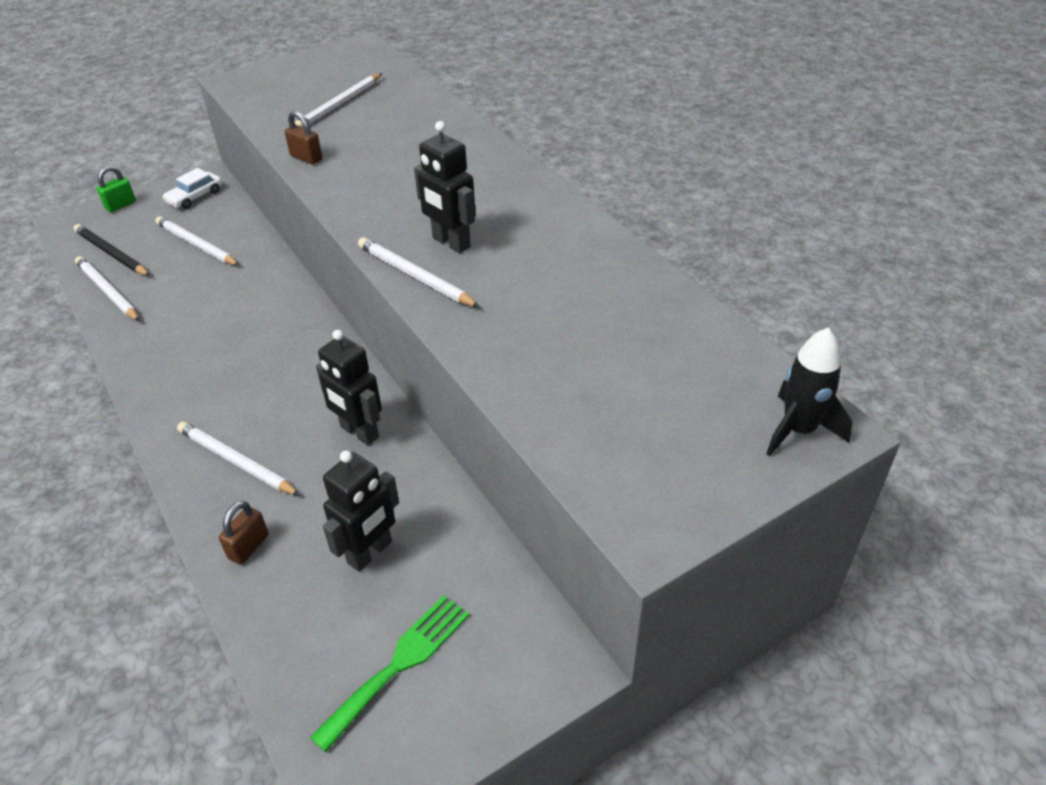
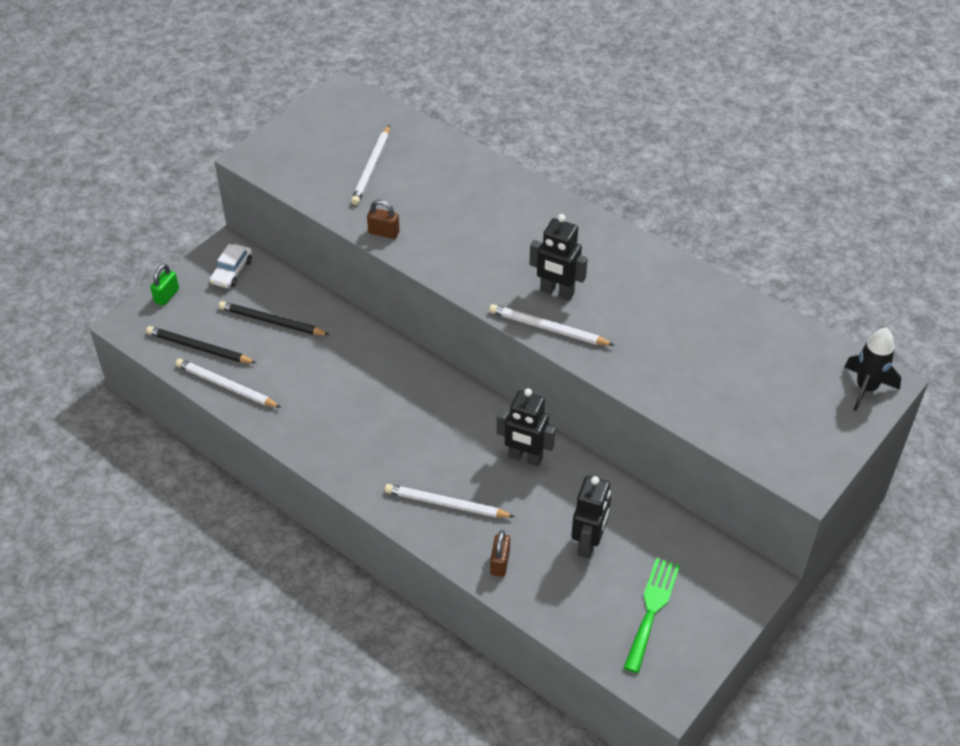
camera: 20 degrees left, 5 degrees up
white pencil [155,216,240,266] -> black pencil [219,301,330,335]

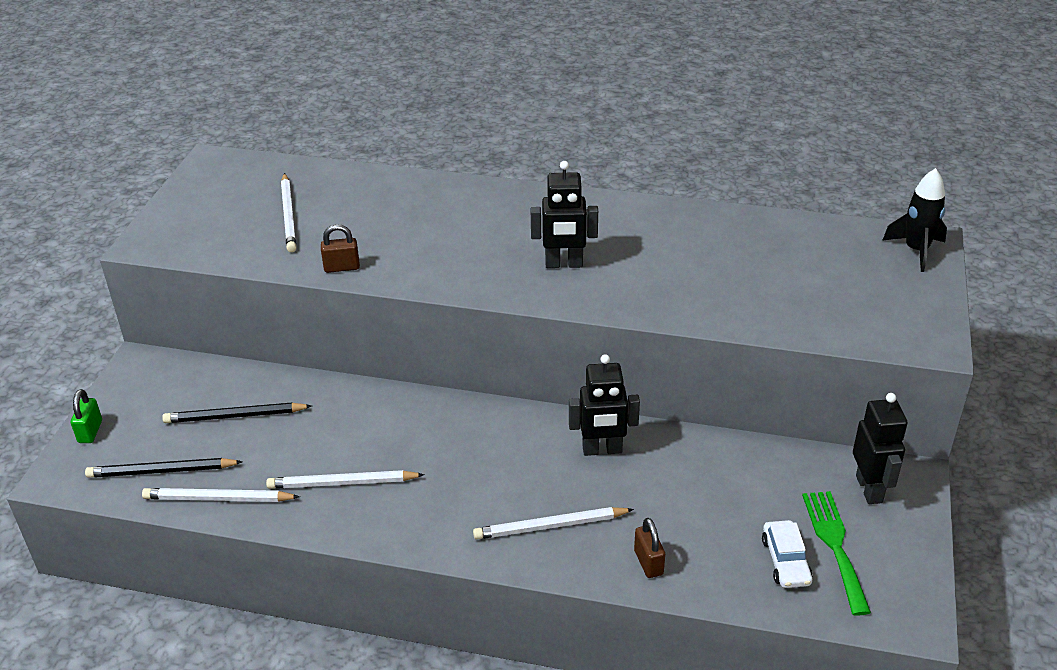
camera: 25 degrees left, 10 degrees down
white car [210,244,252,288] -> white car moved to [762,520,813,588]
white pencil [489,304,615,346] -> white pencil moved to [266,470,425,489]
black robot [571,476,611,559] -> black robot moved to [853,393,908,504]

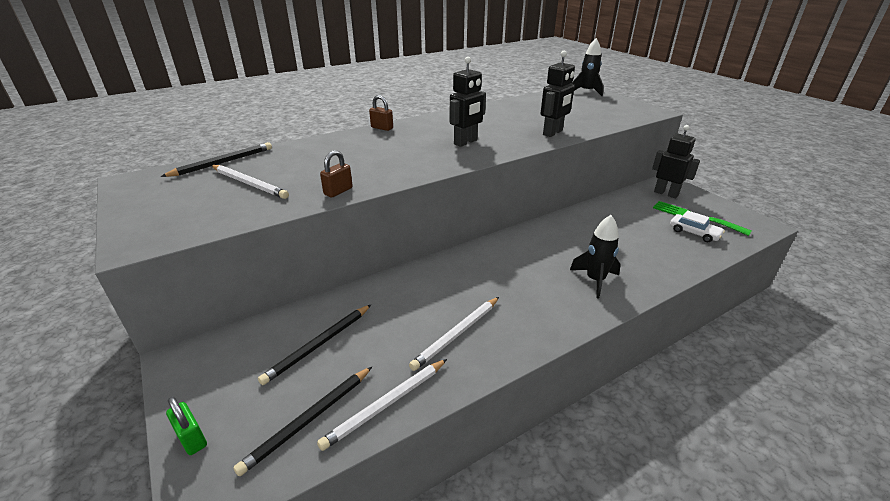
camera: 45 degrees left, 5 degrees down
white pencil [473,507,634,539] -> black rocket [570,215,621,299]
black robot [569,354,640,456] -> black robot moved to [540,51,575,137]
brown padlock [634,518,665,578] -> brown padlock moved to [369,95,393,131]
none -> black pencil [160,142,272,177]

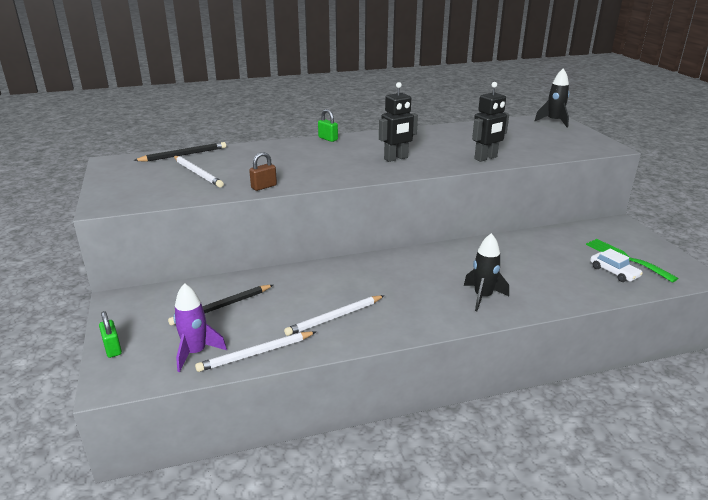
camera: 15 degrees right, 5 degrees down
black pencil [233,367,372,476] -> purple rocket [174,283,227,372]
brown padlock [369,95,393,131] -> green padlock [318,109,338,142]
black robot [652,125,700,198] -> none

